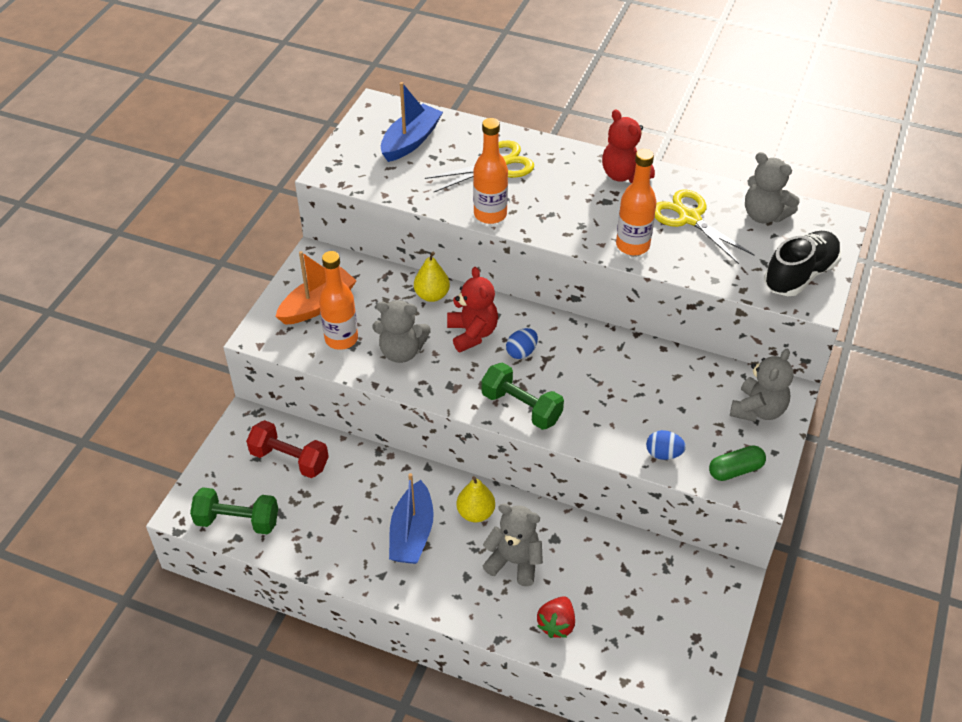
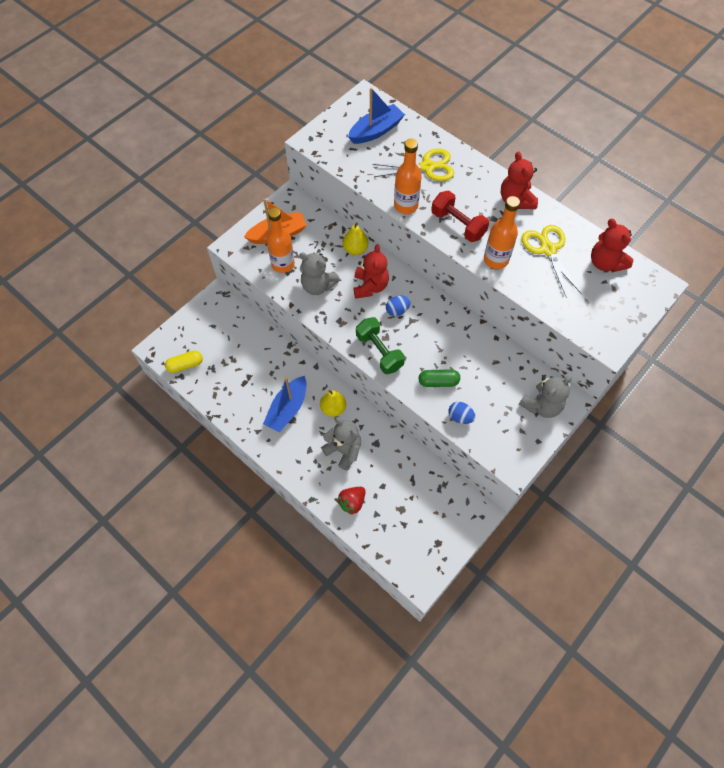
camera: 20 degrees right, 15 degrees up
green dumbbell [190,487,278,534] -> yellow capsule [165,350,203,373]
red dumbbell [246,420,329,478] -> red dumbbell moved to [431,191,489,242]
green capsule [709,445,766,481] -> green capsule moved to [418,369,460,387]
grey teddy bear [745,152,800,223] -> red teddy bear [591,219,634,272]
black shoe [764,231,841,296] -> none

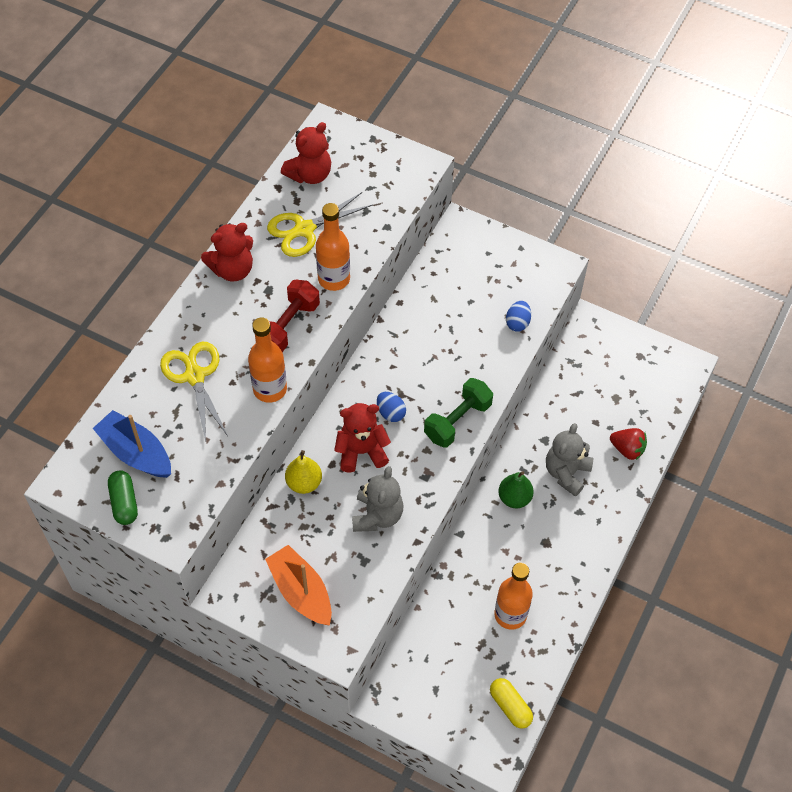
camera: 105 degrees left, 5 degrees down
blue boat [263,376,307,432] -> none
orange bottle [267,208,295,273] -> orange bottle moved to [494,563,533,630]
yellow pear [320,390,346,417] -> green pear [498,471,534,508]
green capsule [418,369,460,387] -> green capsule moved to [108,470,138,525]
grey teddy bear [519,376,572,418] -> none

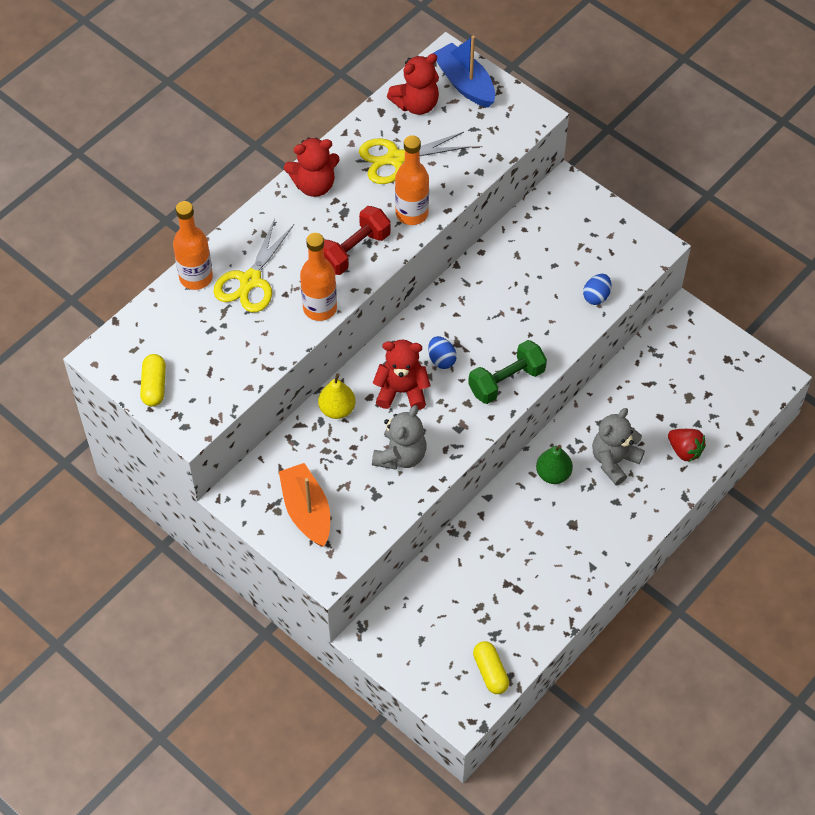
camera: 15 degrees right, 0 degrees up
blue boat [93,410,171,478] -> blue boat moved to [432,36,495,108]
green capsule [108,470,138,525] -> yellow capsule [140,354,166,407]
yellow scissors [160,342,228,441] -> yellow scissors turned 150 degrees counterclockwise [213,218,294,312]
orange bottle [494,563,533,630] -> orange bottle moved to [173,201,213,290]

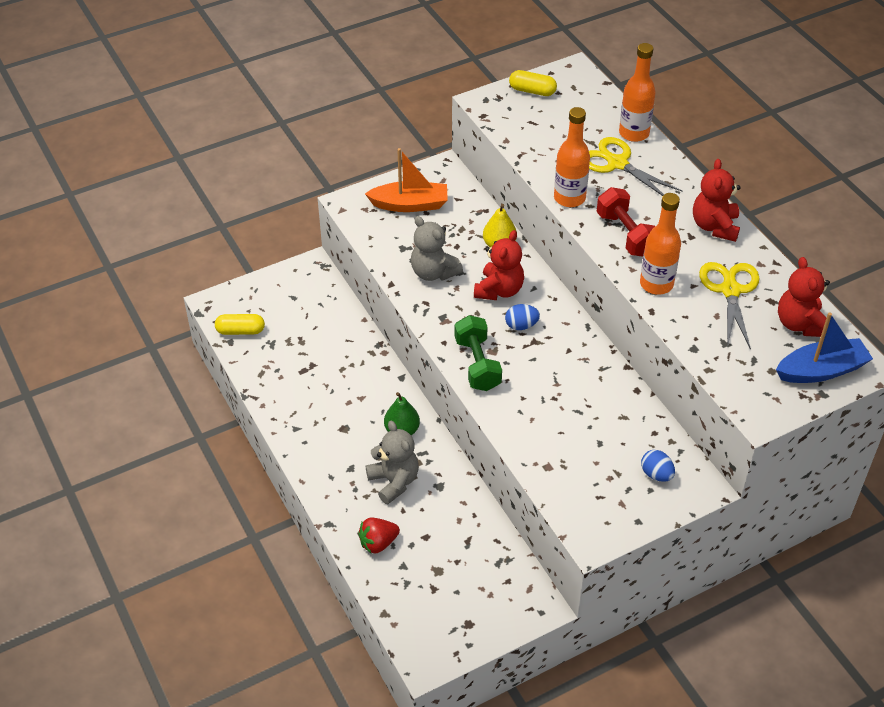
camera: 110 degrees right, 10 degrees down
blue egg [583,274,611,305] -> blue egg moved to [641,450,675,482]

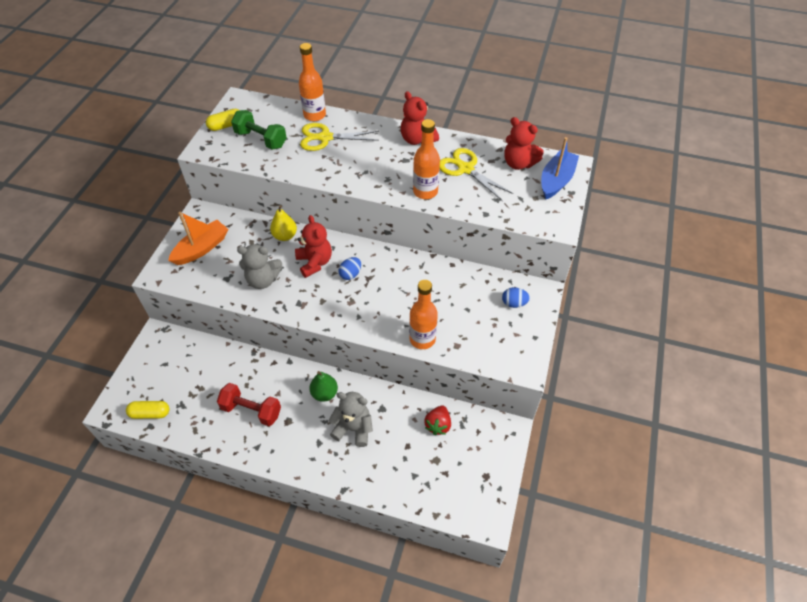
camera: 45 degrees left, 5 degrees up
yellow capsule [215,314,265,335] -> yellow capsule turned 45 degrees clockwise [126,401,169,419]
red strawberry [358,518,400,553] -> red strawberry moved to [424,406,451,435]
green dumbbell [455,315,502,391] -> green dumbbell moved to [231,110,287,149]
orange bottle [554,107,590,207] -> orange bottle moved to [409,280,438,349]
red dumbbell [597,187,655,257] -> red dumbbell moved to [217,383,281,426]

